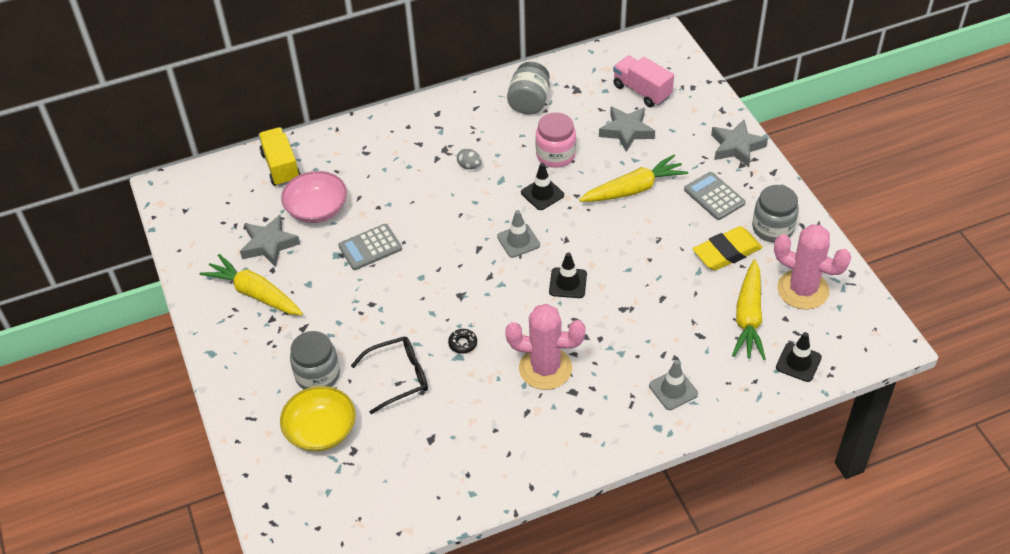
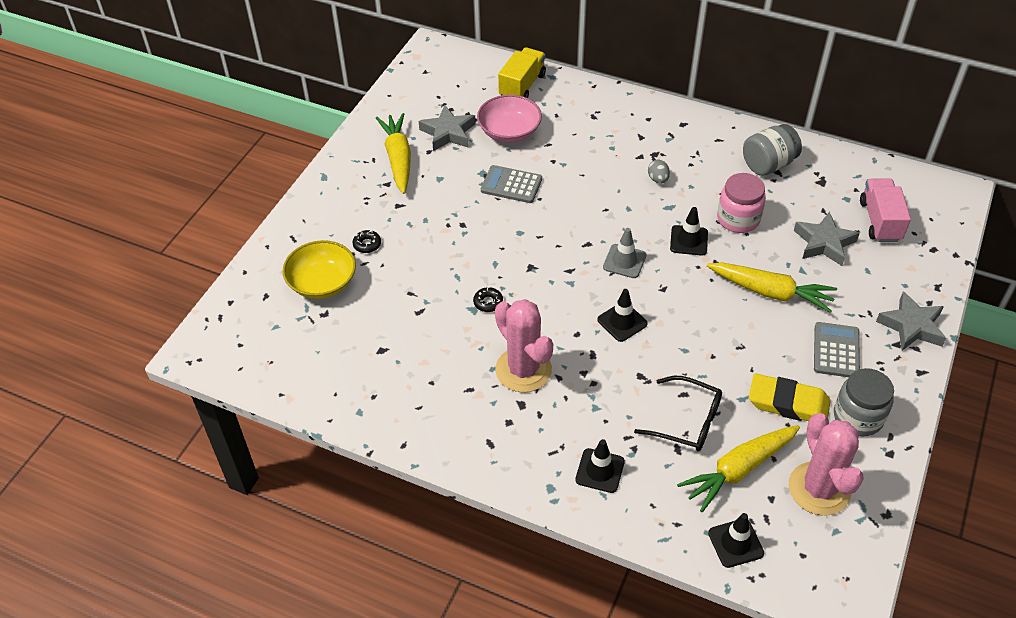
camera: 45 degrees right, 0 degrees up
grey jar [290,331,340,389] -> black donut [353,230,381,253]
black glasses [351,337,428,414] -> black glasses moved to [634,376,722,451]
grey traffic cone [649,360,698,410] -> black traffic cone [575,439,625,493]

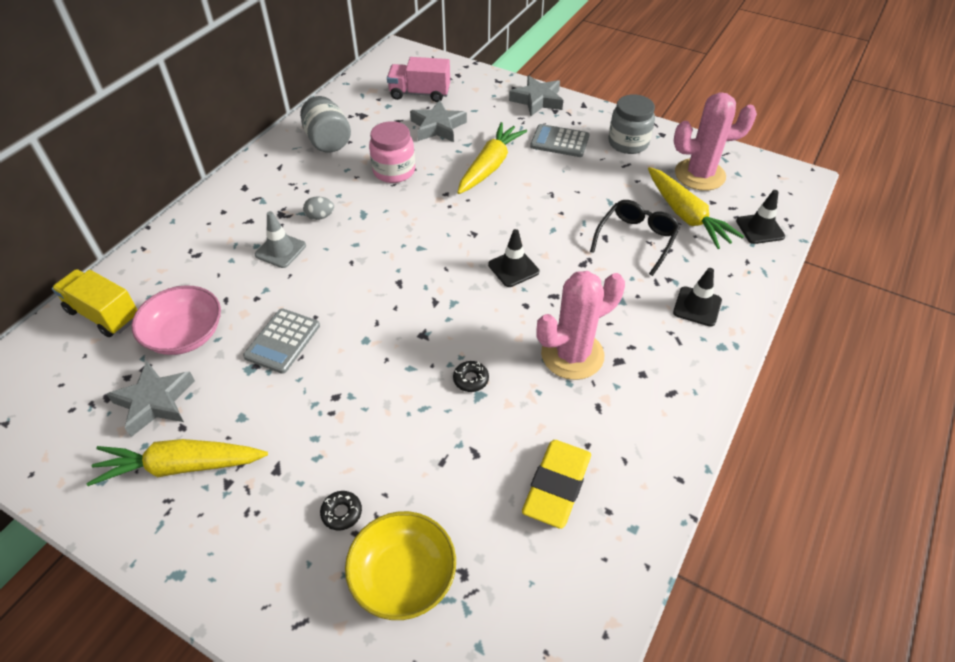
camera: 85 degrees left, 0 degrees up
grey traffic cone [603,228,646,278] -> grey traffic cone moved to [255,211,306,268]
black traffic cone [670,207,708,256] -> none
yellow eraser [749,374,831,421] -> yellow eraser moved to [522,440,591,529]

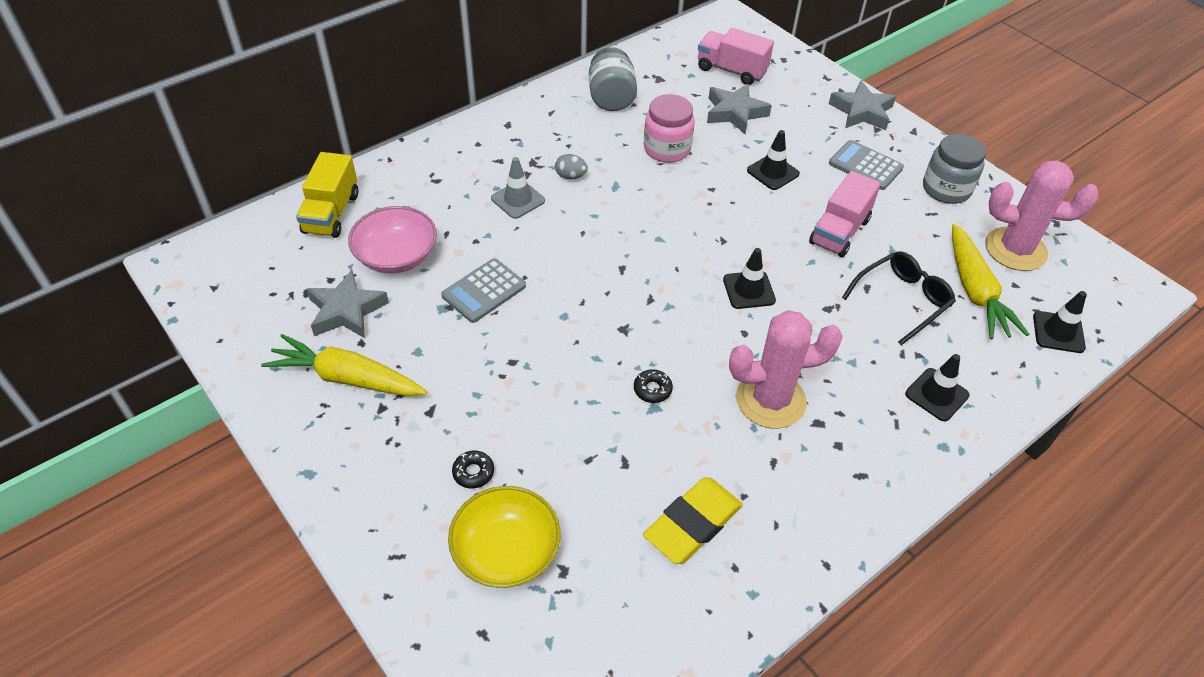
camera: 20 degrees right, 0 degrees up
yellow truck [52,269,138,337] -> yellow truck turned 135 degrees counterclockwise [296,152,358,238]
yellow carrot [457,122,527,194] -> black traffic cone [747,130,800,190]
none -> pink truck [809,171,881,257]

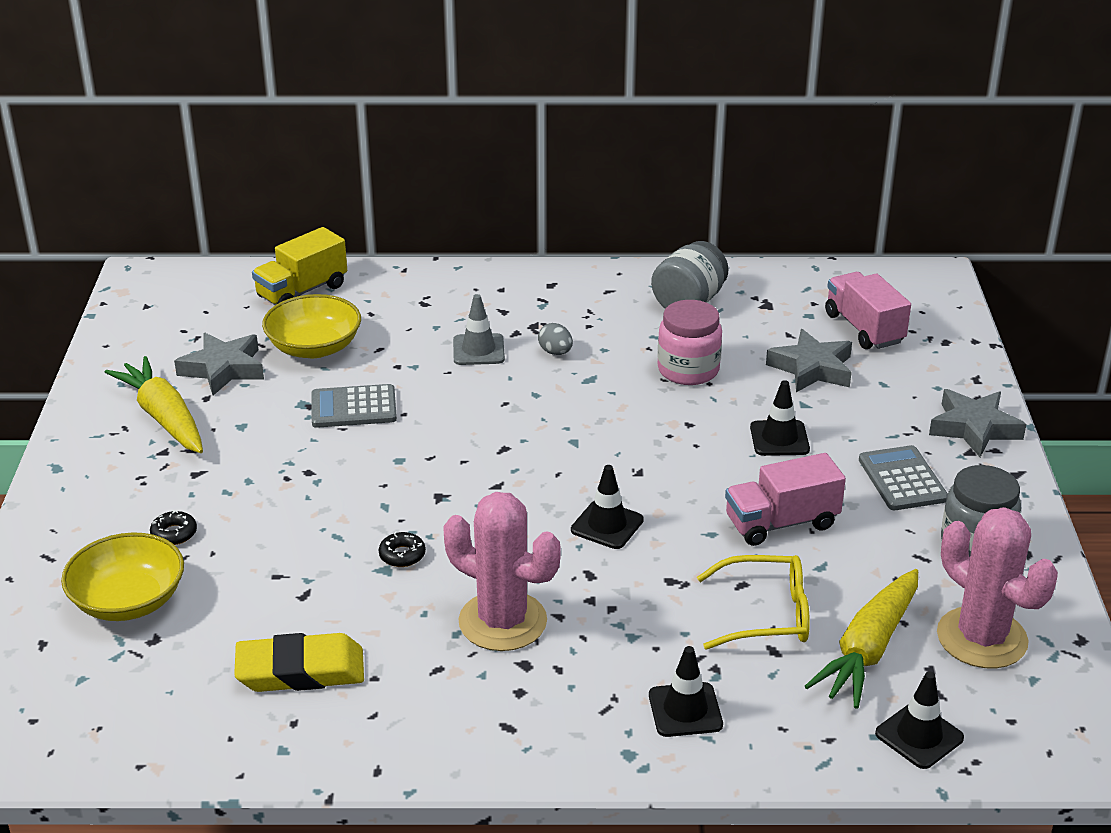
camera: 40 degrees right, 15 degrees down
pink bowl [348,206,437,273] -> yellow bowl [262,294,361,358]
black glasses [842,251,956,345] -> yellow glasses [697,555,810,650]

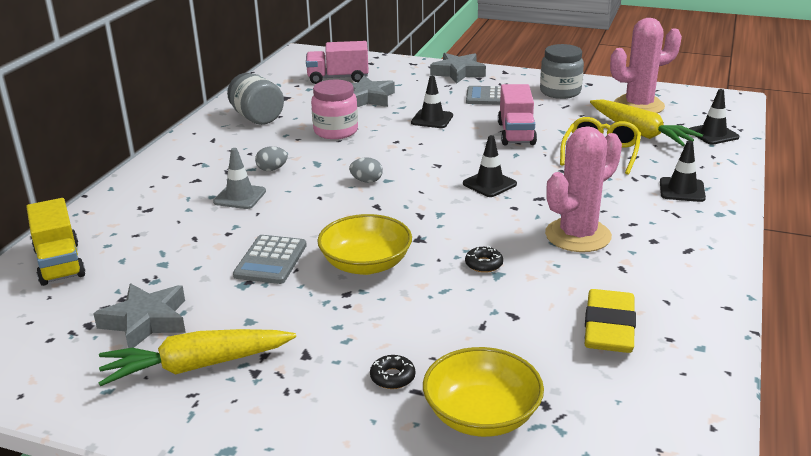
camera: 70 degrees left, 5 degrees down
yellow bowl [262,294,361,358] -> yellow bowl moved to [317,214,412,275]
none -> grey egg [349,157,383,183]

